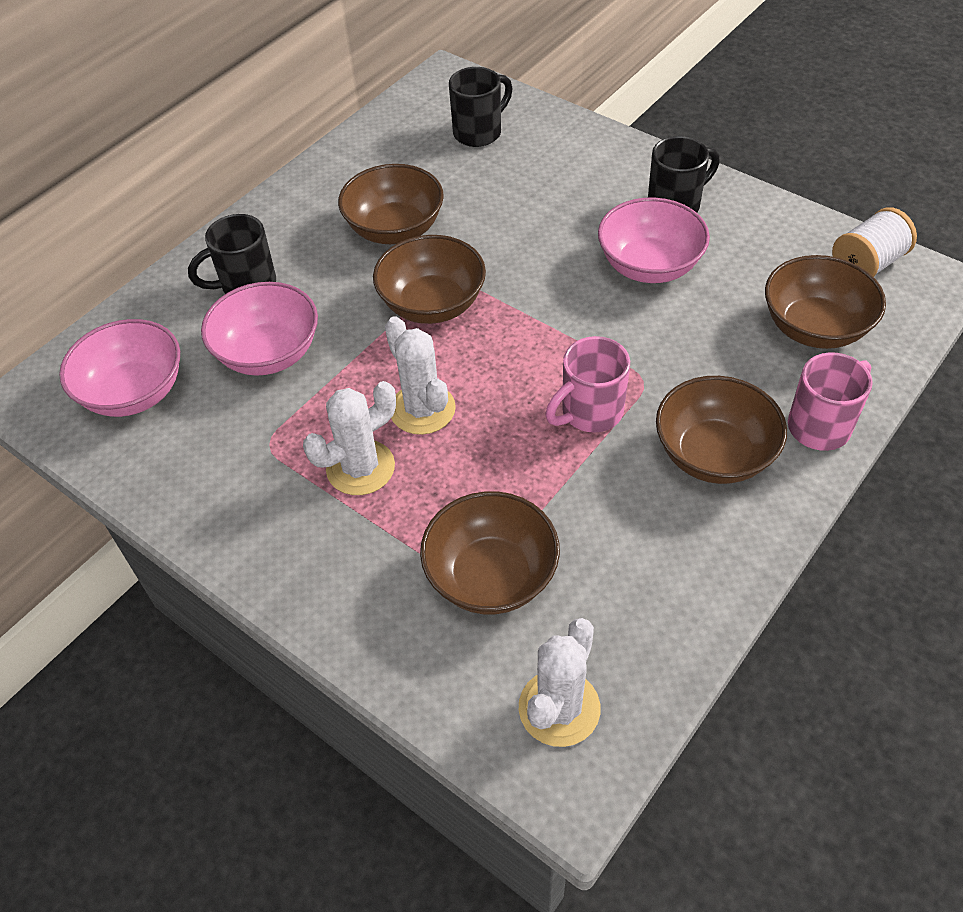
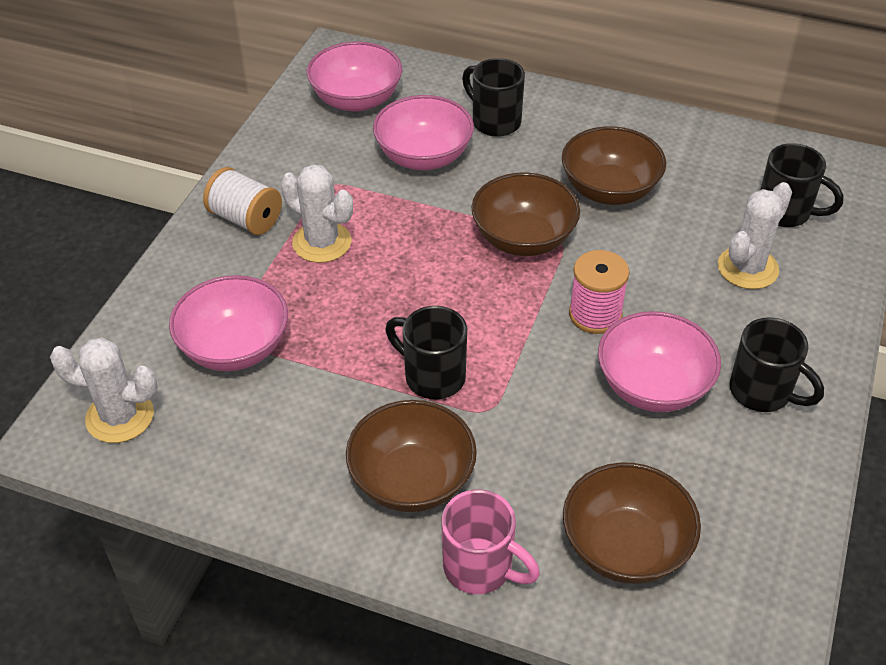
camera: 70 degrees right, 5 degrees down
white cactus [385,316,456,435] -> white cactus moved to [718,182,792,289]
brown bowl [420,491,560,614] -> pink bowl [169,275,288,371]
pink mug [545,336,630,433] -> black mug [385,306,467,400]
white spool [832,207,917,277] -> white spool moved to [203,167,282,235]
none -> pink spool [569,250,629,334]

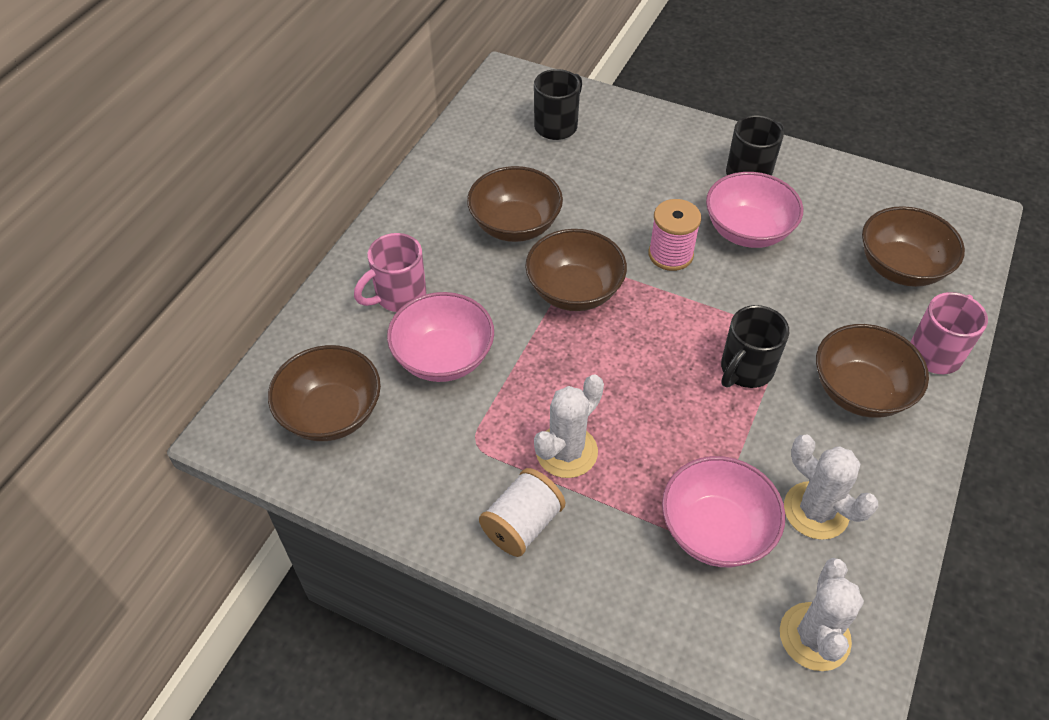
camera: 85 degrees left, 5 degrees up
pink bowl [307,41,402,112] -> brown bowl [268,345,381,441]
black mug [462,58,525,137] -> pink mug [354,233,426,312]
white cactus [718,182,792,289] -> white cactus moved to [784,434,878,540]

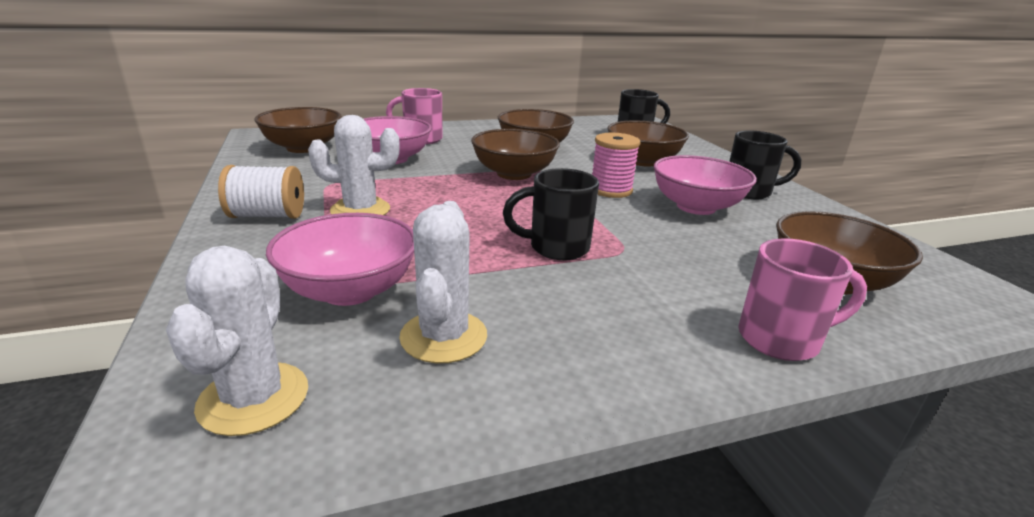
camera: 45 degrees right, 25 degrees down
white cactus [780,558,864,671] -> white cactus turned 60 degrees counterclockwise [166,246,308,436]
brown bowl [816,324,929,418] -> brown bowl moved to [607,120,689,167]

